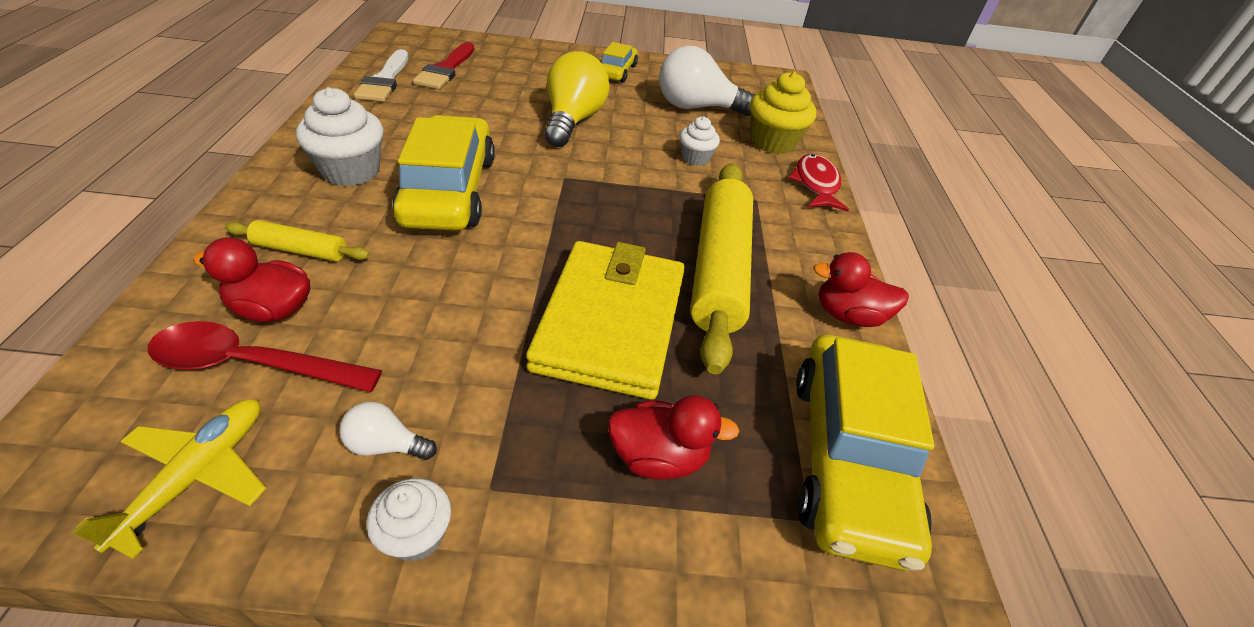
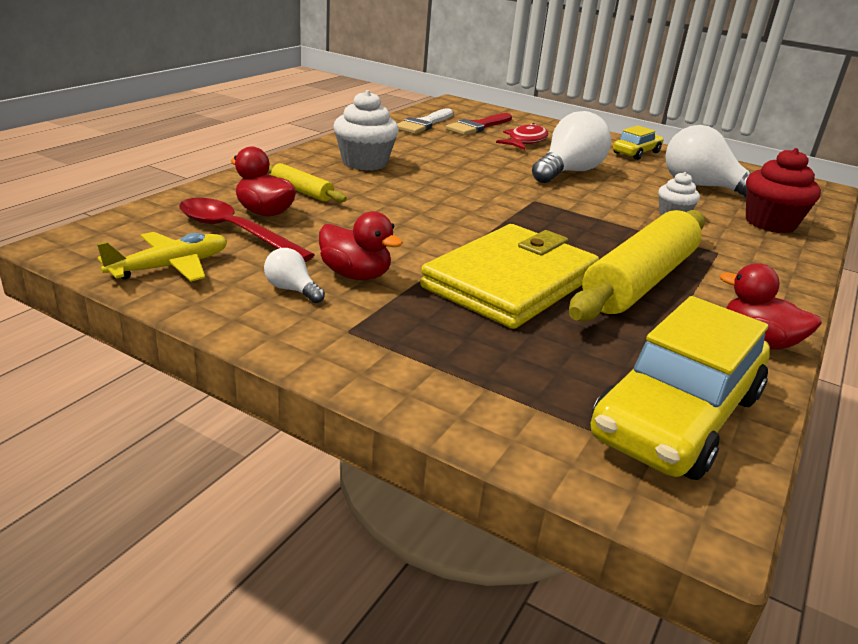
camera: 30 degrees right, 15 degrees down
white cupcake [366,478,451,562] -> none
yellow car [392,115,495,231] -> none
yellow light bulb [544,51,610,147] -> white light bulb [532,111,611,183]
red duck [608,395,739,480] -> red duck moved to [319,211,403,280]
yellow cupcake [750,71,816,154] -> red cupcake [746,148,821,233]
red fish [789,154,849,212] -> red fish moved to [496,123,549,150]

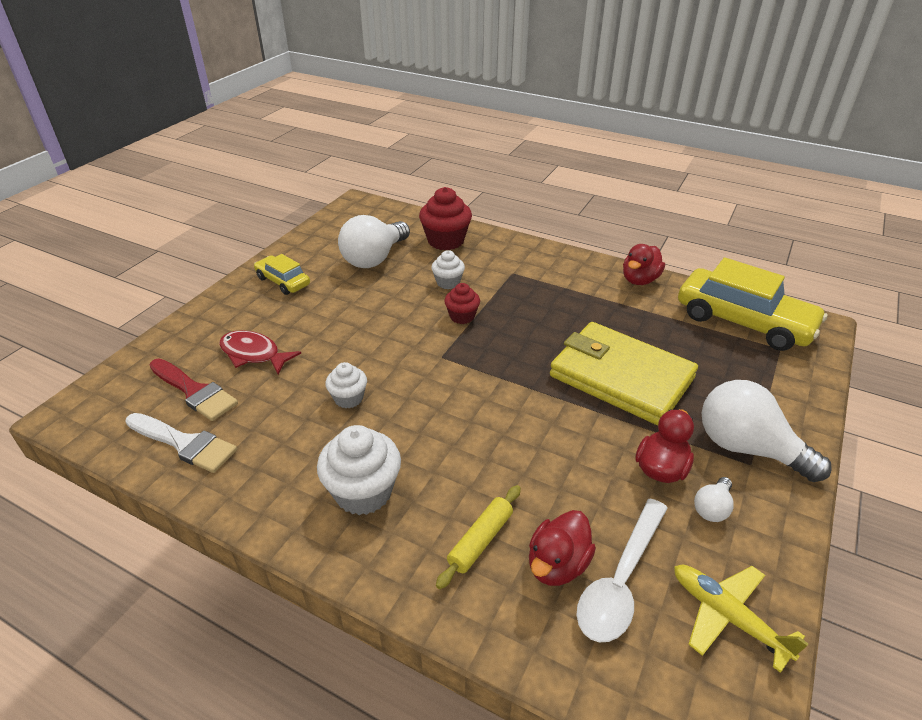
camera: 90 degrees left, 10 degrees up
red spoon [179,198,314,262] -> white spoon [576,499,668,642]
white light bulb [532,111,611,183] -> white light bulb moved to [702,380,832,482]
yellow rolling pin [569,210,705,322] -> none
none -> white cupcake [325,362,367,408]
none -> red cupcake [444,283,480,324]

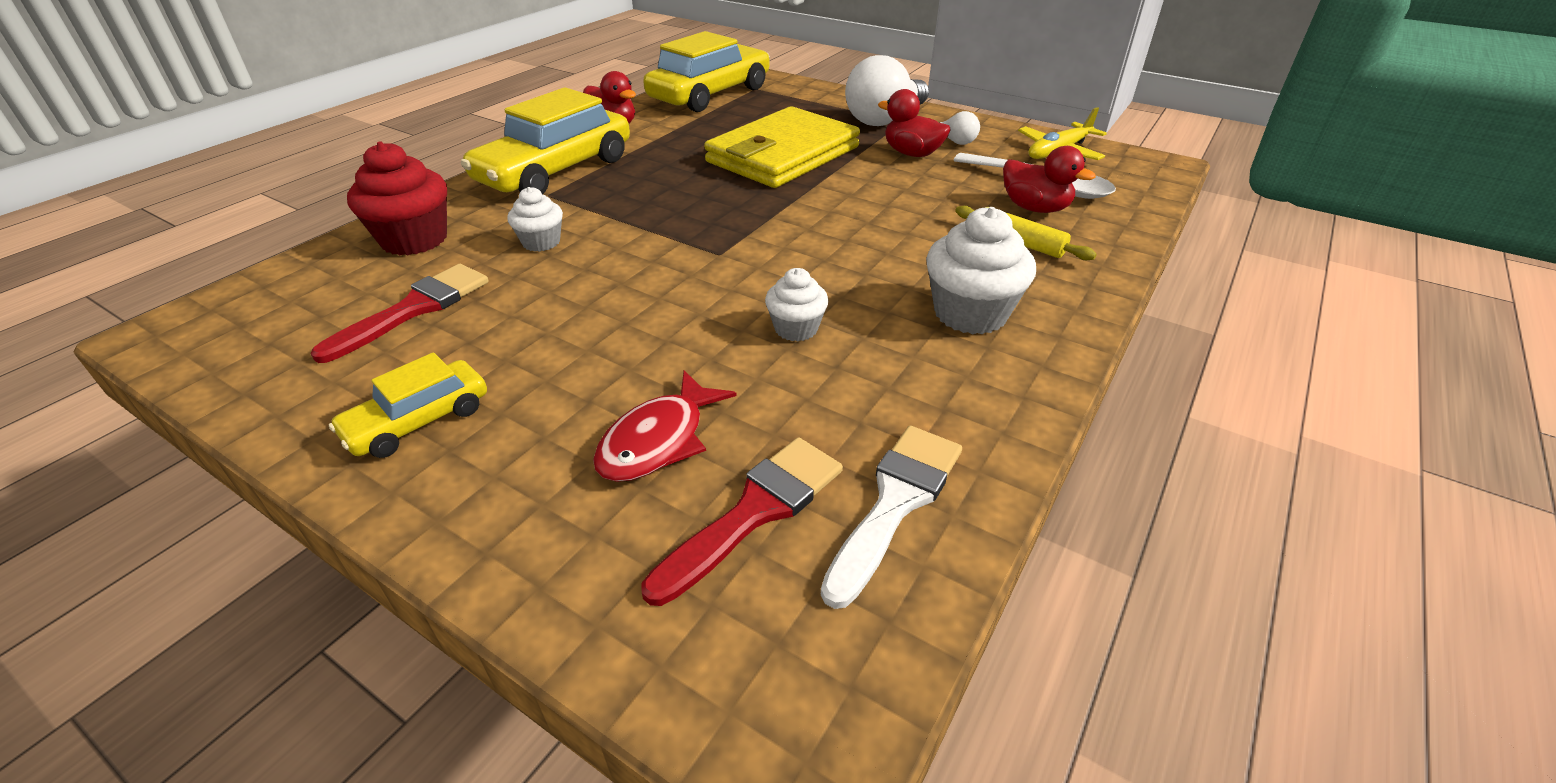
camera: 85 degrees left, 0 degrees up
white light bulb [338,215,410,268] -> red brush [311,264,489,363]
red cupcake [444,283,480,324] -> none
none -> yellow car [461,87,630,194]

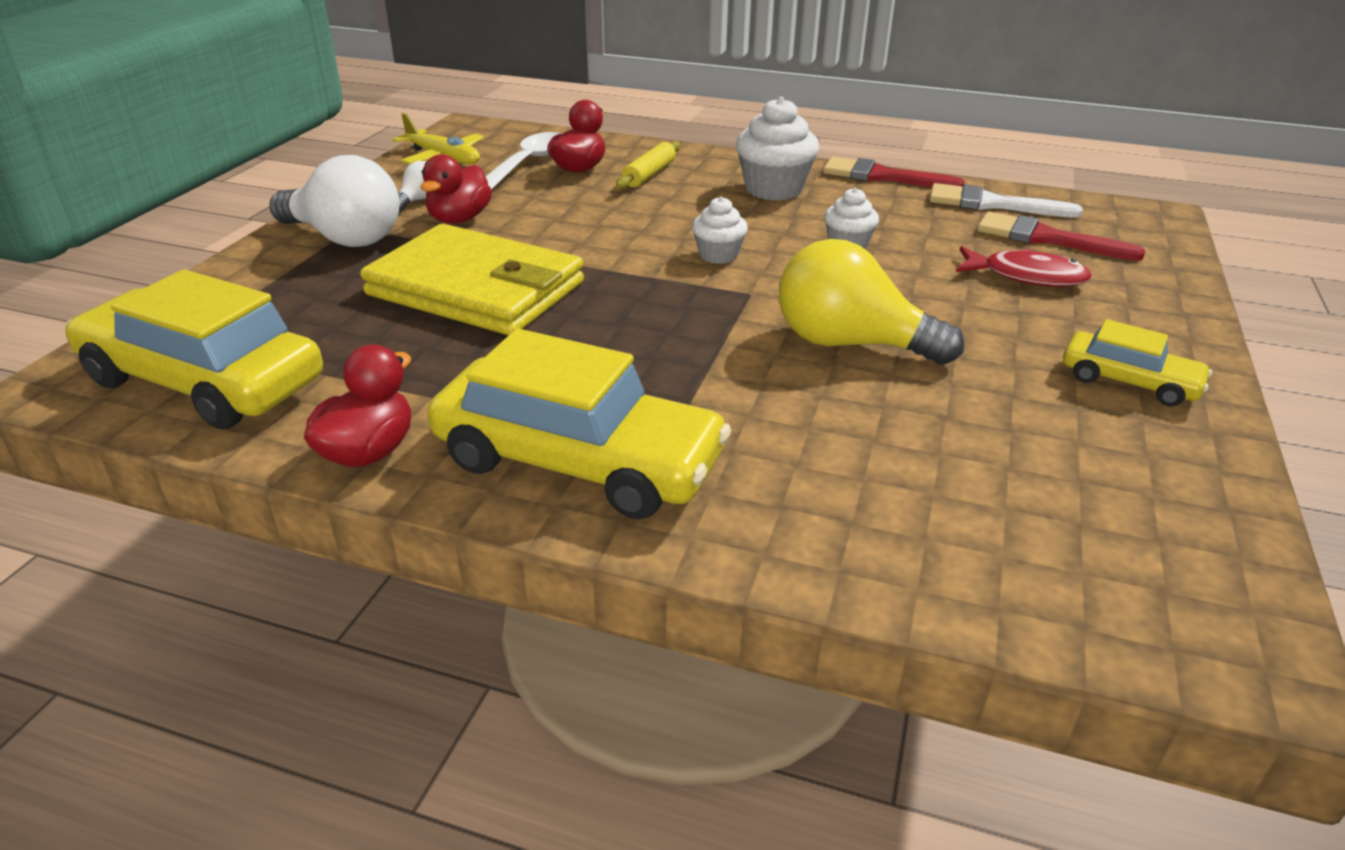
camera: 105 degrees left, 5 degrees down
red brush [311,264,489,363] -> red brush moved to [823,156,965,188]
red cupcake [347,141,447,256] -> none
white cupcake [507,187,563,252] -> white cupcake moved to [692,197,748,264]
none -> yellow light bulb [779,239,964,365]

